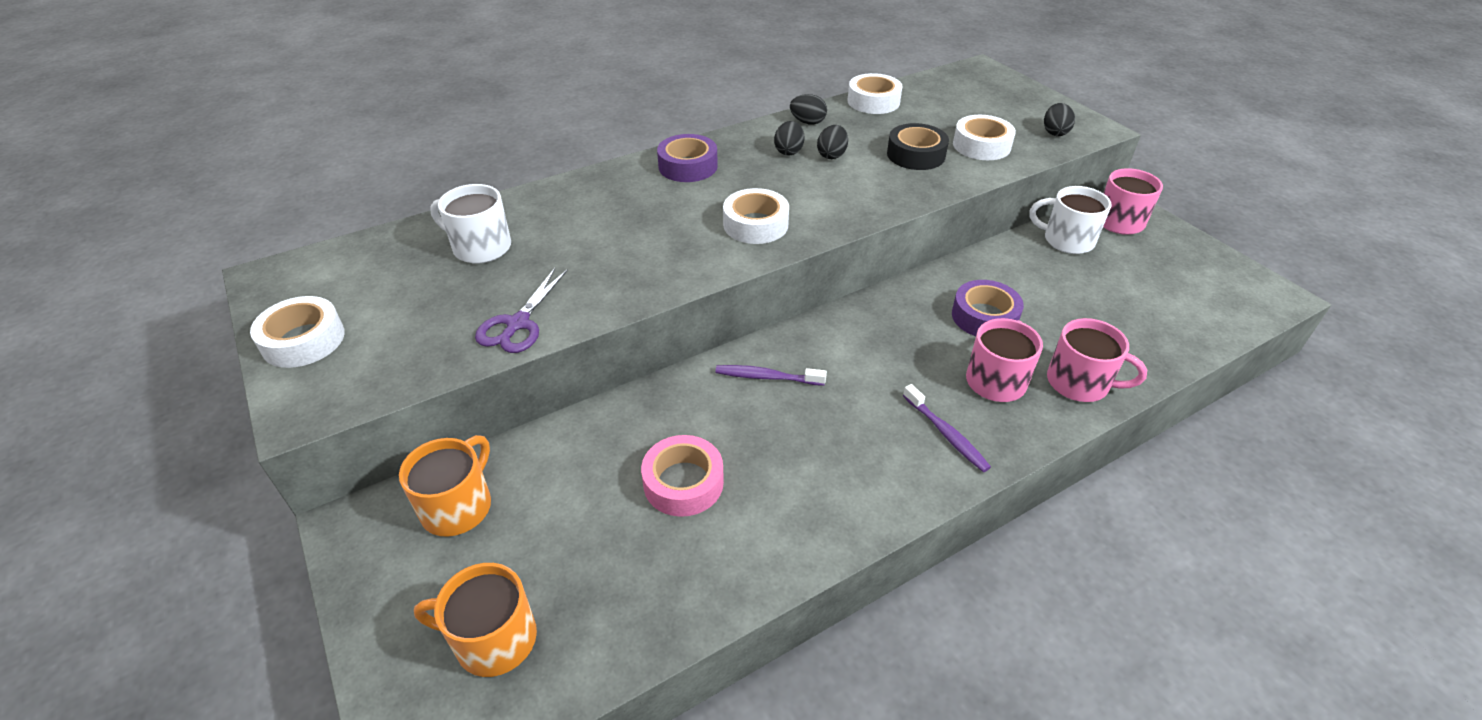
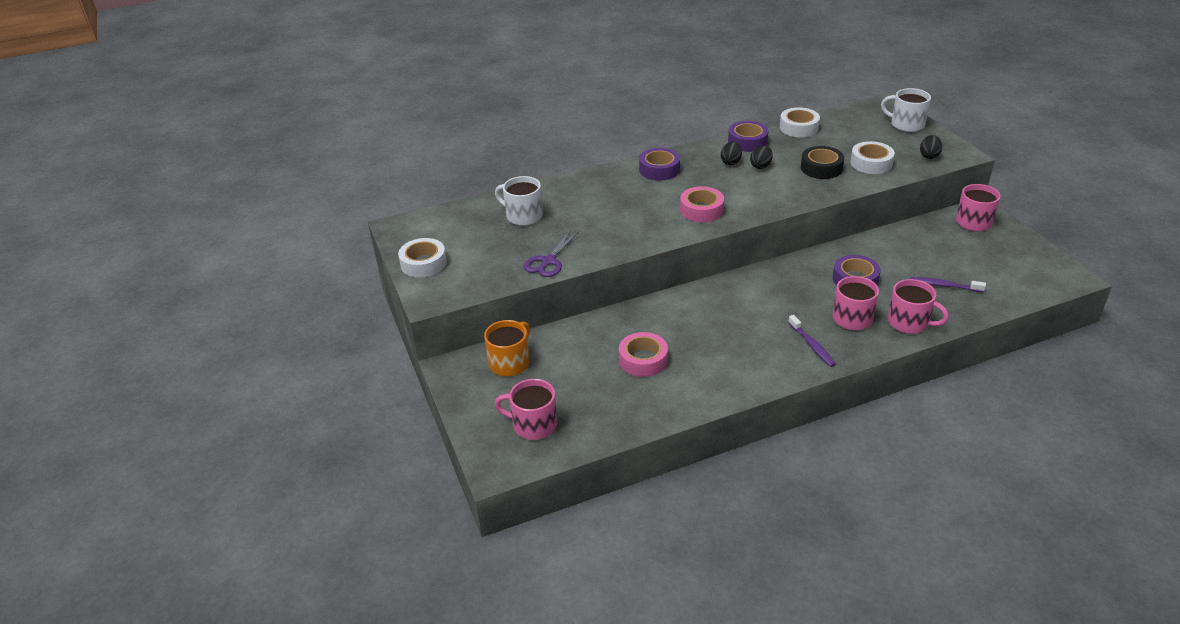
camera: 10 degrees right, 5 degrees down
orange mug [414,563,537,677] -> pink mug [495,379,557,440]
purple toothbrush [715,365,827,386] -> purple toothbrush moved to [910,277,986,292]
white tape [723,188,789,244] -> pink tape [680,186,724,222]
black egg [790,94,827,125] -> purple tape [728,121,768,152]
white mug [1030,186,1112,254] -> white mug moved to [881,88,931,132]

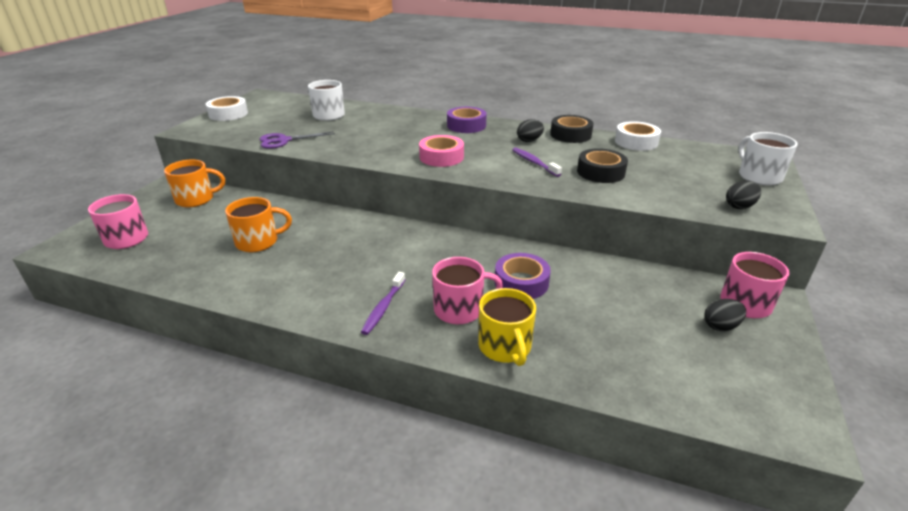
camera: 40 degrees right, 5 degrees down
pink tape [619,332,668,377] -> orange mug [225,197,292,252]
purple tape [728,121,768,152] -> black tape [550,115,594,143]
black egg [750,145,773,169] -> black egg moved to [704,299,746,331]
white tape [850,141,895,174] -> none
pink mug [888,279,949,334] -> yellow mug [478,288,536,366]
purple toothbrush [910,277,986,292] -> purple toothbrush moved to [512,148,562,177]

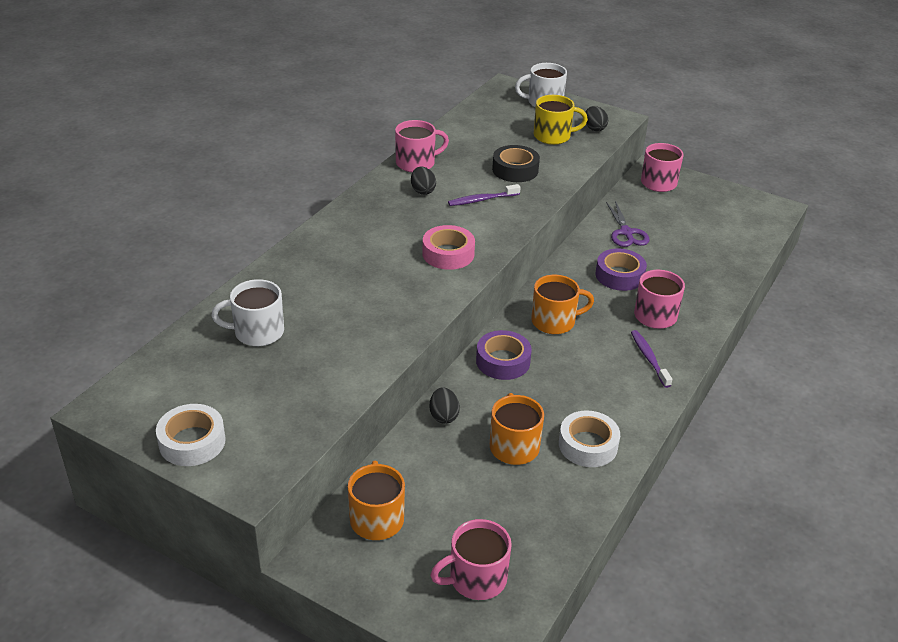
camera: 80 degrees left, 5 degrees up
purple scissors [259,131,335,149] -> purple scissors moved to [606,201,650,247]
purple toothbrush [361,272,405,335] -> purple toothbrush turned 135 degrees counterclockwise [631,330,672,388]
purple tape [447,107,487,133] -> purple tape moved to [476,330,532,380]
yellow mug [478,288,536,366] -> yellow mug moved to [534,95,588,145]
black tape [550,115,594,143] -> pink mug [395,120,449,172]
white tape [615,121,661,151] -> white tape moved to [559,410,620,467]
black egg [704,299,746,331] -> black egg moved to [429,387,460,424]
none -> orange mug [531,275,594,334]

